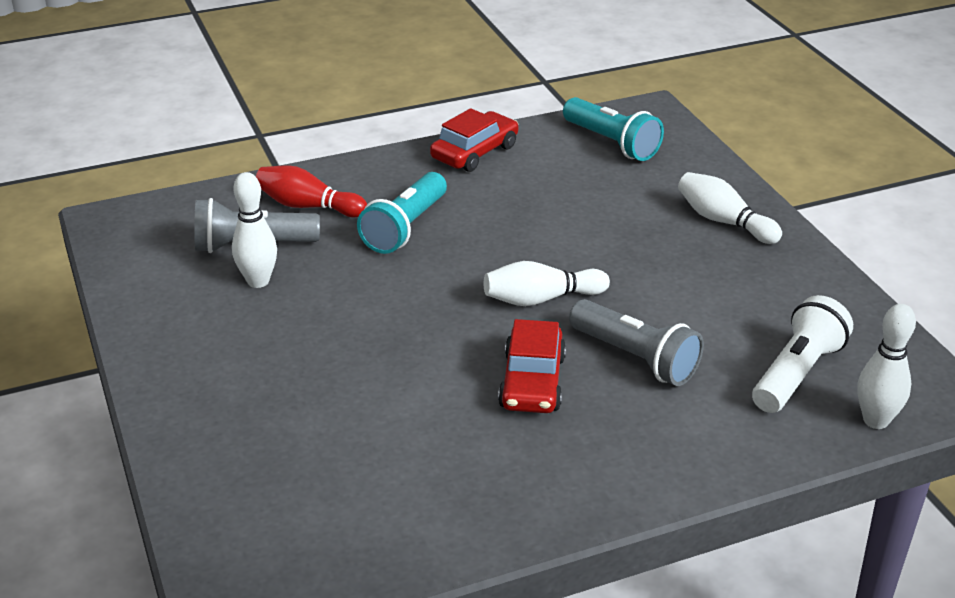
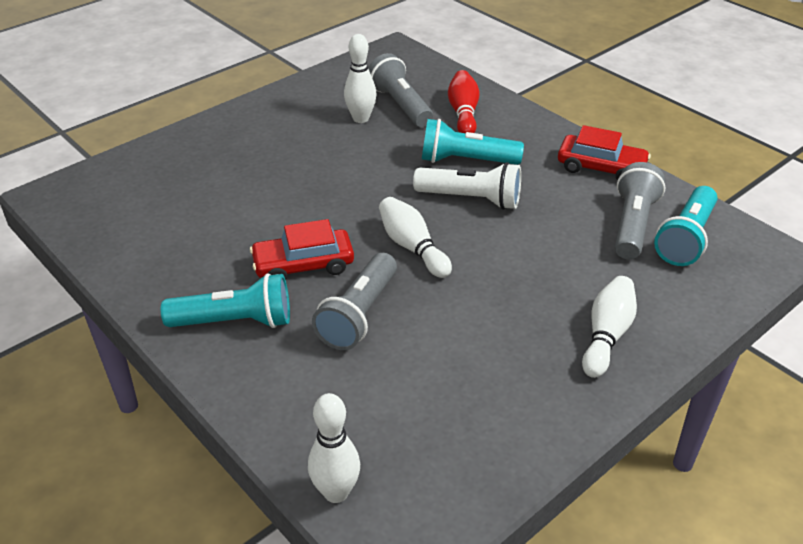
camera: 70 degrees right, 5 degrees up
white flashlight [752,295,853,413] -> white flashlight moved to [413,162,521,210]
none -> turquoise flashlight [161,273,290,328]
none -> grey flashlight [615,162,665,259]

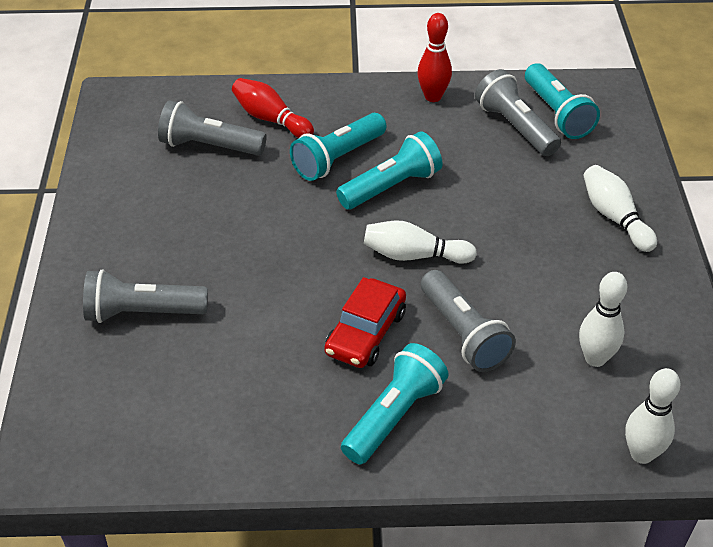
camera: 50 degrees left, 5 degrees up
white bowling pin [344,34,377,123] -> white bowling pin moved to [579,272,627,367]
white flashlight [413,162,521,210] -> turquoise flashlight [336,131,442,209]
red car [558,125,651,181] -> red bowling pin [417,13,452,102]
none -> grey flashlight [83,269,208,323]

